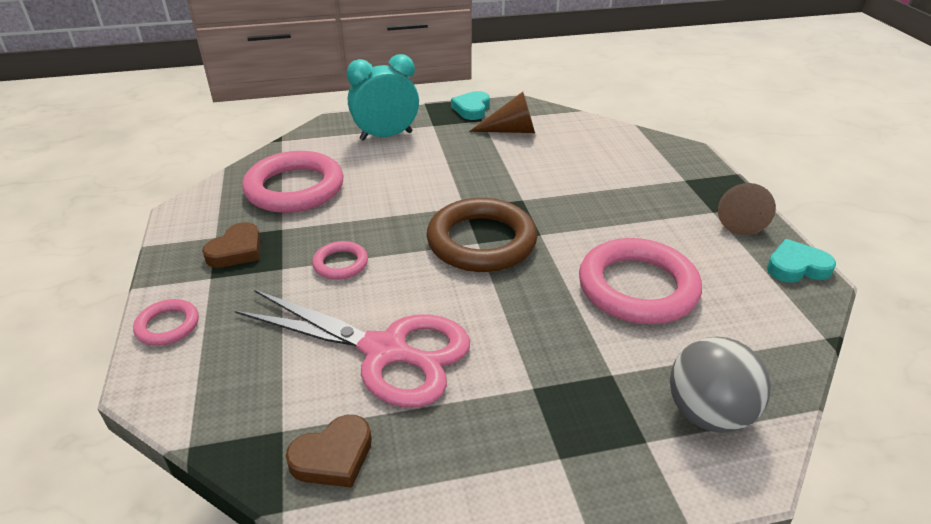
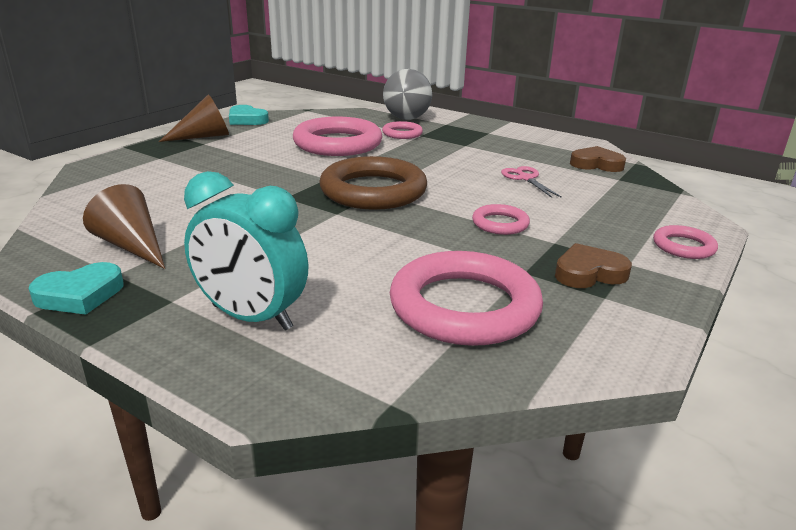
camera: 135 degrees left, 10 degrees down
pink scissors [235,290,470,407] -> pink scissors [501,166,562,198], size x0.43
none -> pink ring [382,121,423,139]

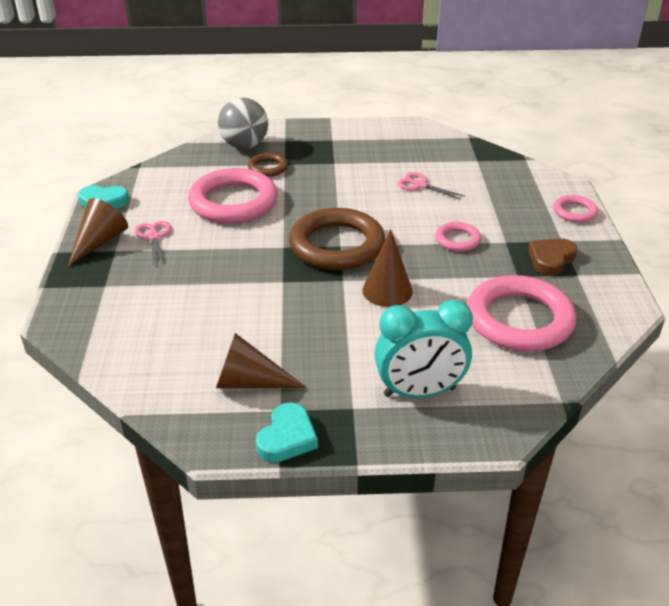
camera: 35 degrees left, 10 degrees up
pink ring [382,121,423,139] -> brown ring [248,153,288,177]
brown heart [570,146,626,172] -> none
none -> pink scissors [135,221,171,265]
none -> brown cone [362,229,413,307]

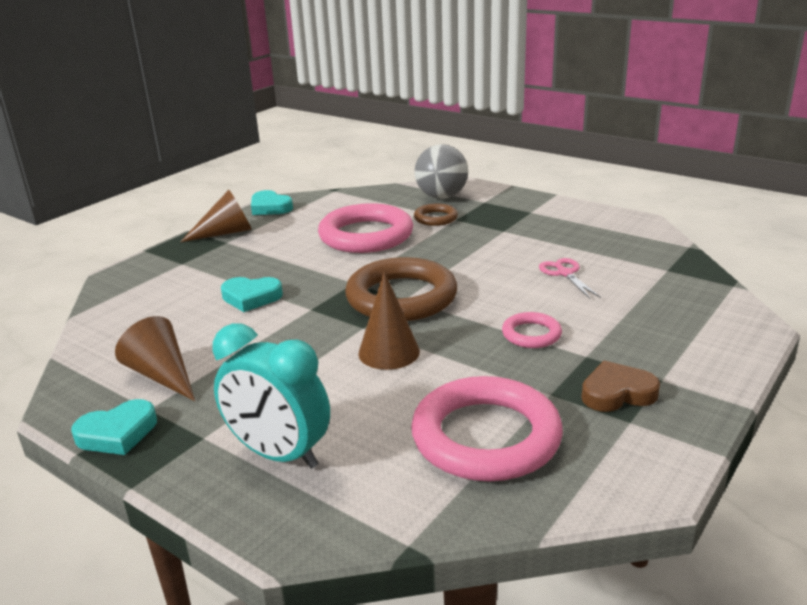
camera: 40 degrees right, 10 degrees down
pink scissors [135,221,171,265] -> none
pink ring [553,195,598,223] -> none
none -> turquoise heart [221,277,283,312]

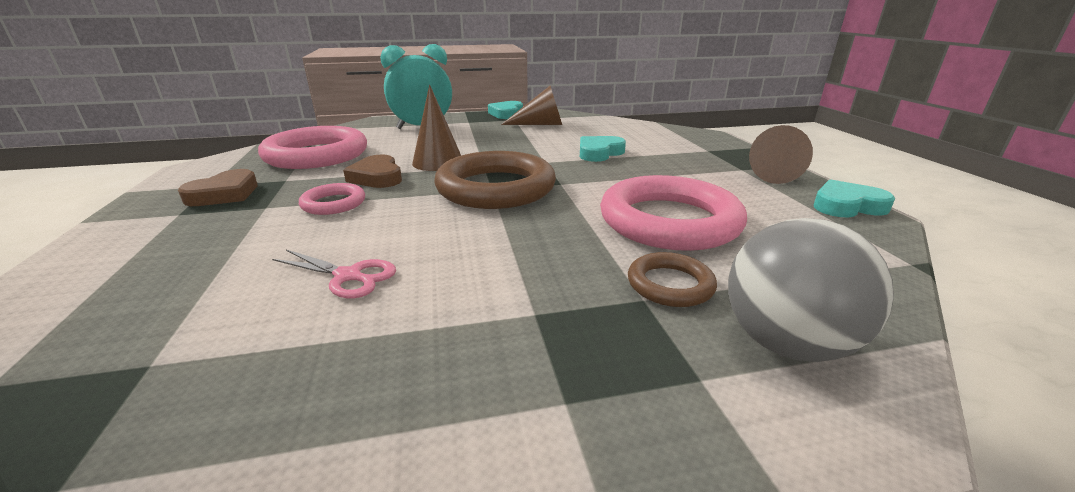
camera: 130 degrees right, 0 degrees up
none -> brown heart [343,155,402,188]

